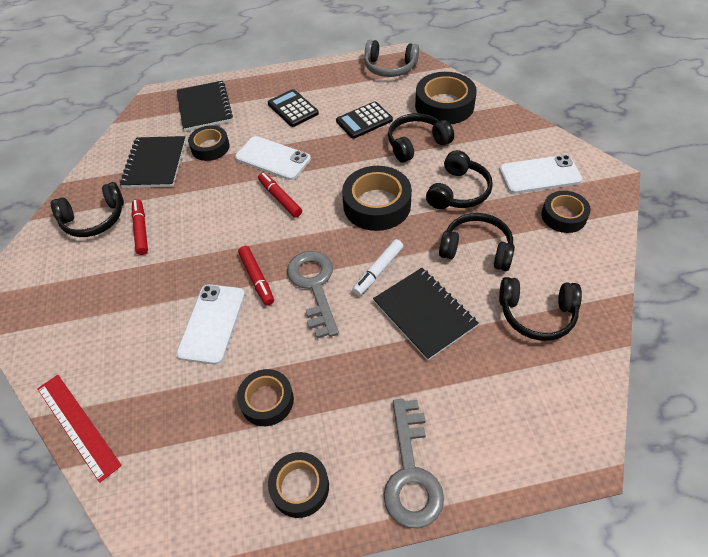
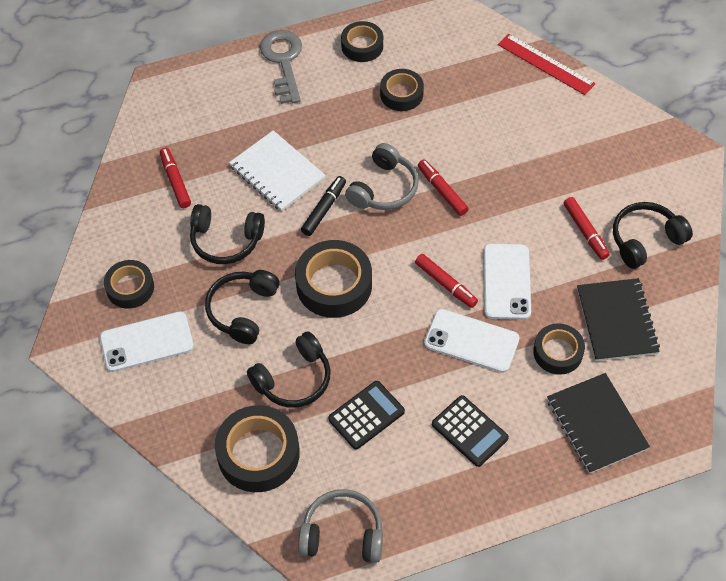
camera: 170 degrees right, 5 degrees up
white phone [176,284,245,365] -> white phone moved to [483,244,531,320]
grey key [287,251,339,339] -> grey headphones [345,143,419,210]
white marker [352,239,403,296] -> black marker [301,176,346,236]
black notebook [373,268,479,361] -> white notebook [229,130,326,212]
black headphones [499,277,582,341] -> red marker [160,148,191,208]

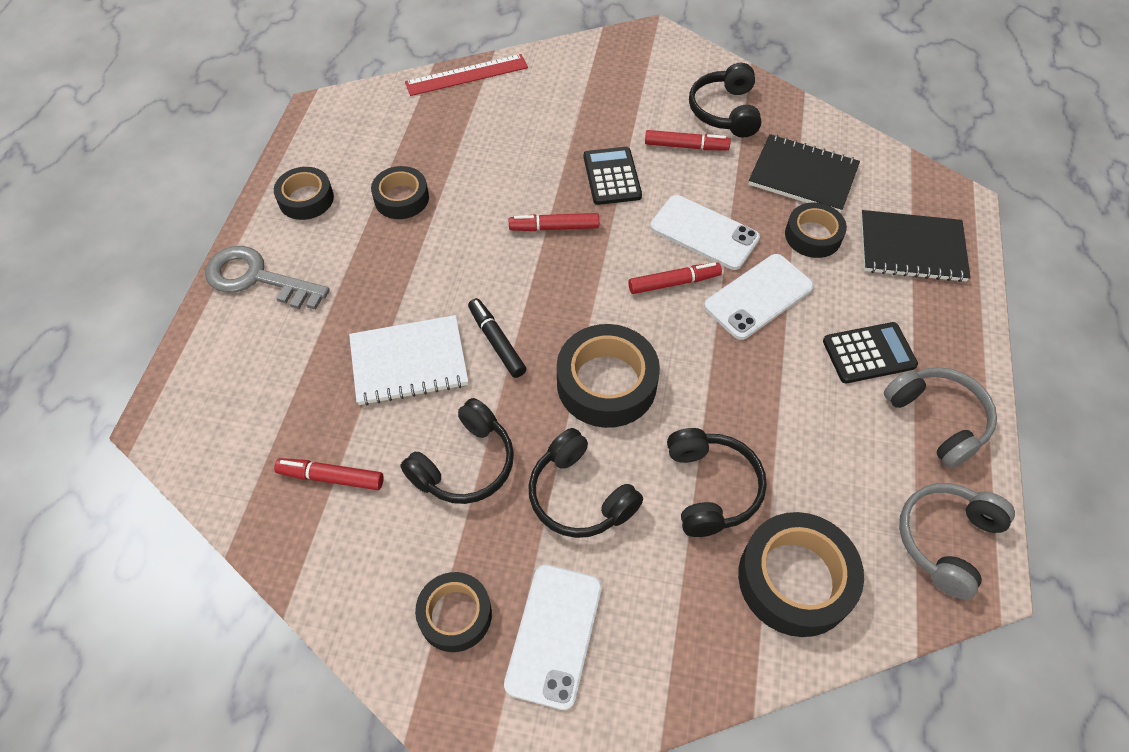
camera: 60 degrees left, 0 degrees up
black calculator [328,381,405,449] -> black calculator moved to [584,147,642,205]
grey headphones [345,143,419,210] -> grey headphones moved to [884,367,997,468]

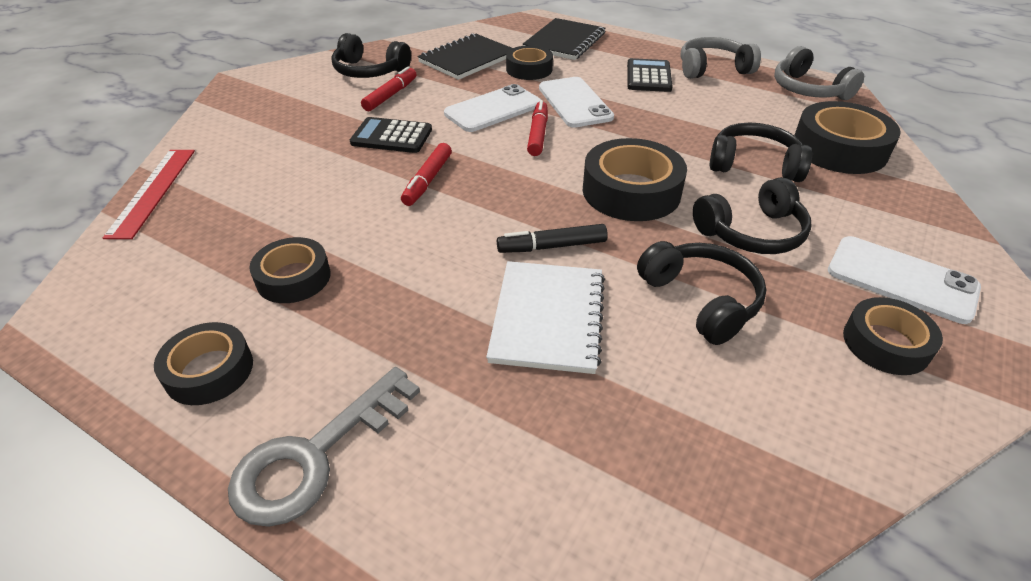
camera: 70 degrees left, 15 degrees down
red marker [274,458,384,490] -> none

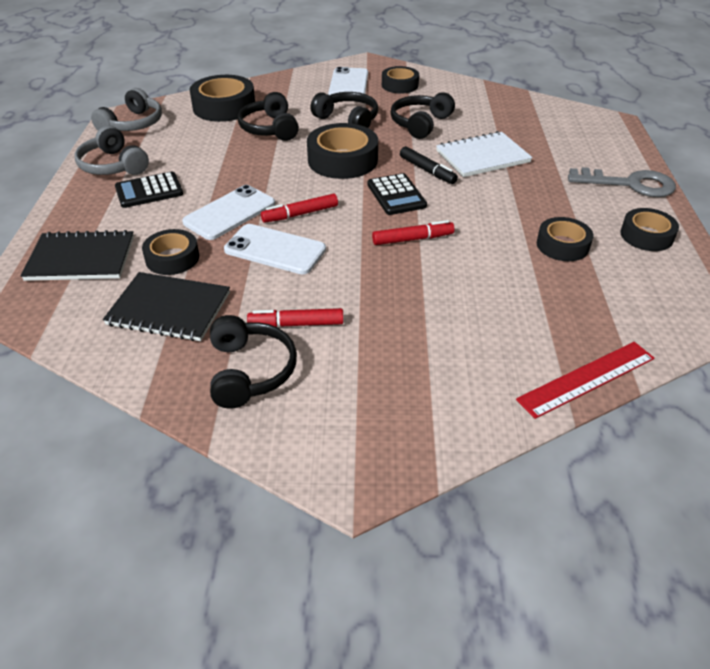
camera: 120 degrees left, 0 degrees up
black calculator [350,117,432,153] -> black calculator moved to [367,173,427,215]

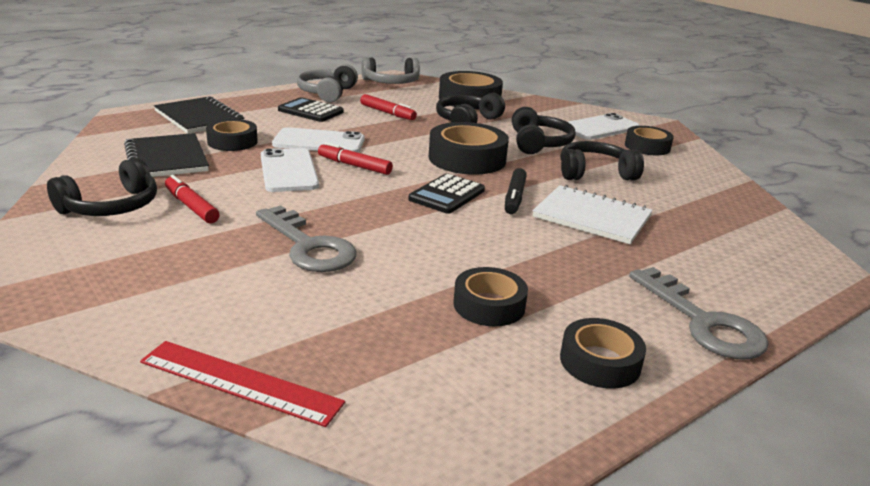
camera: 50 degrees right, 15 degrees down
red marker [372,220,454,245] -> red marker moved to [360,94,417,120]
none -> grey key [256,205,357,272]

